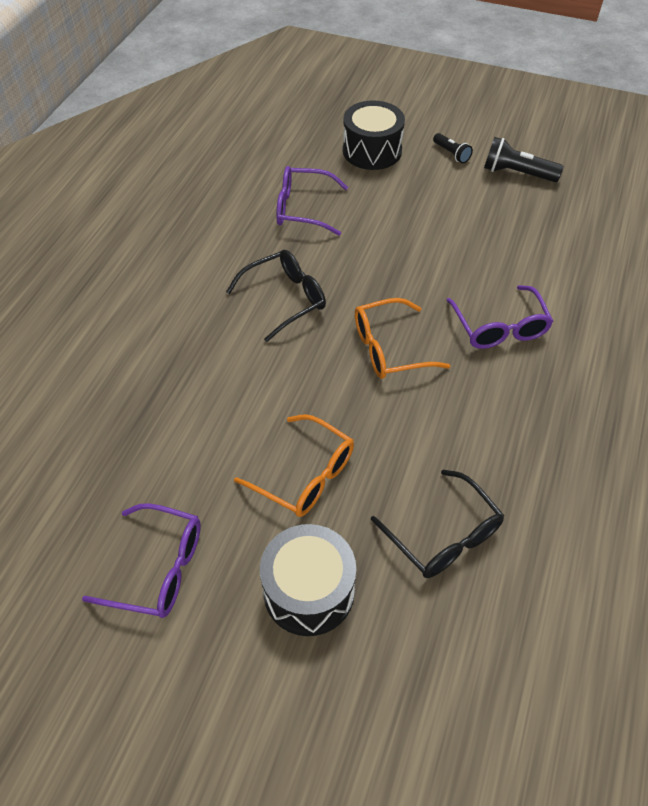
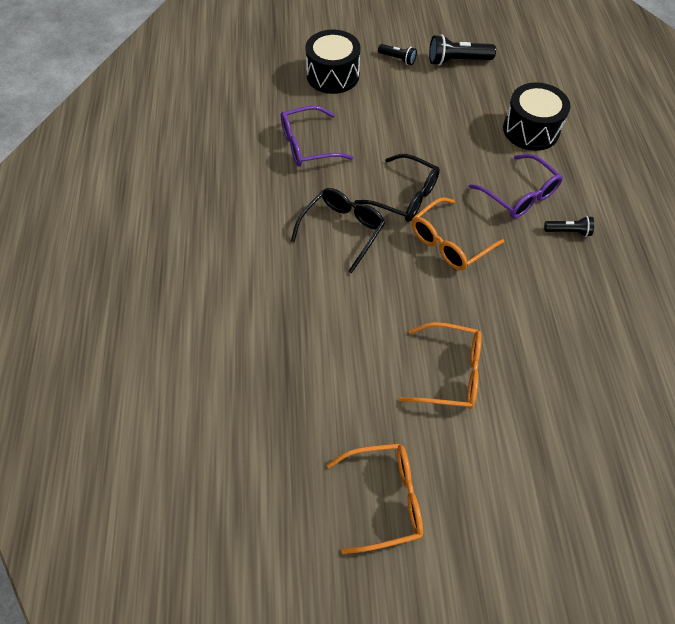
camera: 25 degrees left, 5 degrees up
purple glasses [82,503,201,618] -> orange glasses [327,443,423,554]
black drum [260,524,356,636] -> black drum moved to [503,83,571,151]
black glasses [371,470,505,578] -> black glasses moved to [354,154,440,222]
none -> black flashlight [544,216,594,237]

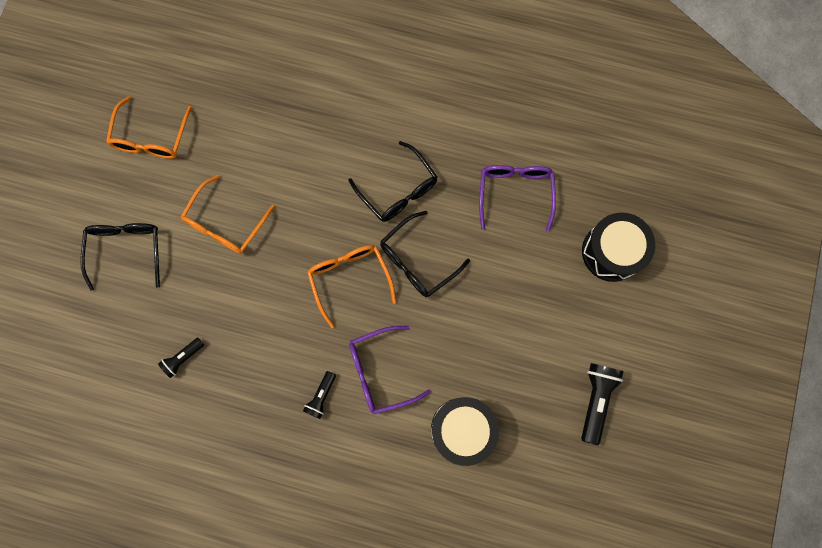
camera: 110 degrees right, 20 degrees up
black flashlight [378,44,417,65] -> black flashlight moved to [158,338,204,378]
none -> black glasses [80,223,160,291]

